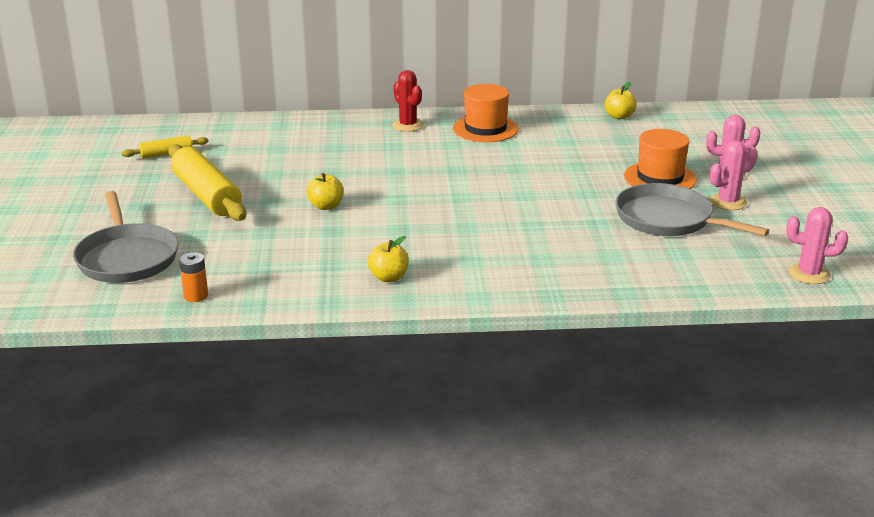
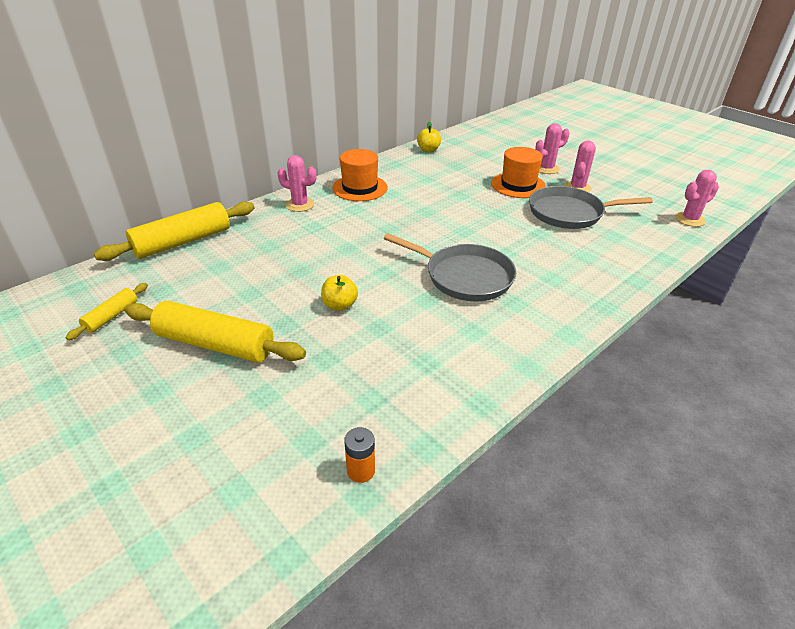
camera: 40 degrees left, 10 degrees up
grey pan [73,191,179,283] -> grey pan moved to [384,233,516,301]
yellow apple [368,236,409,282] -> none
red cactus [392,70,424,132] -> pink cactus [277,155,316,212]
none -> yellow rolling pin [94,202,255,261]

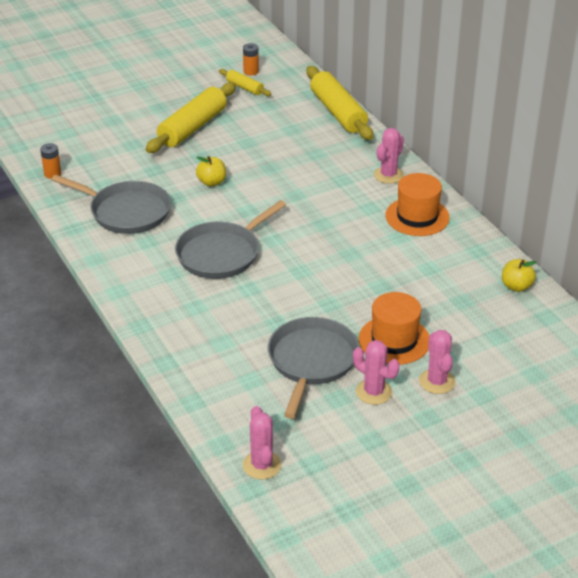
camera: 105 degrees right, 0 degrees up
none -> grey pan [51,175,171,234]
none -> orange battery [243,43,259,75]

